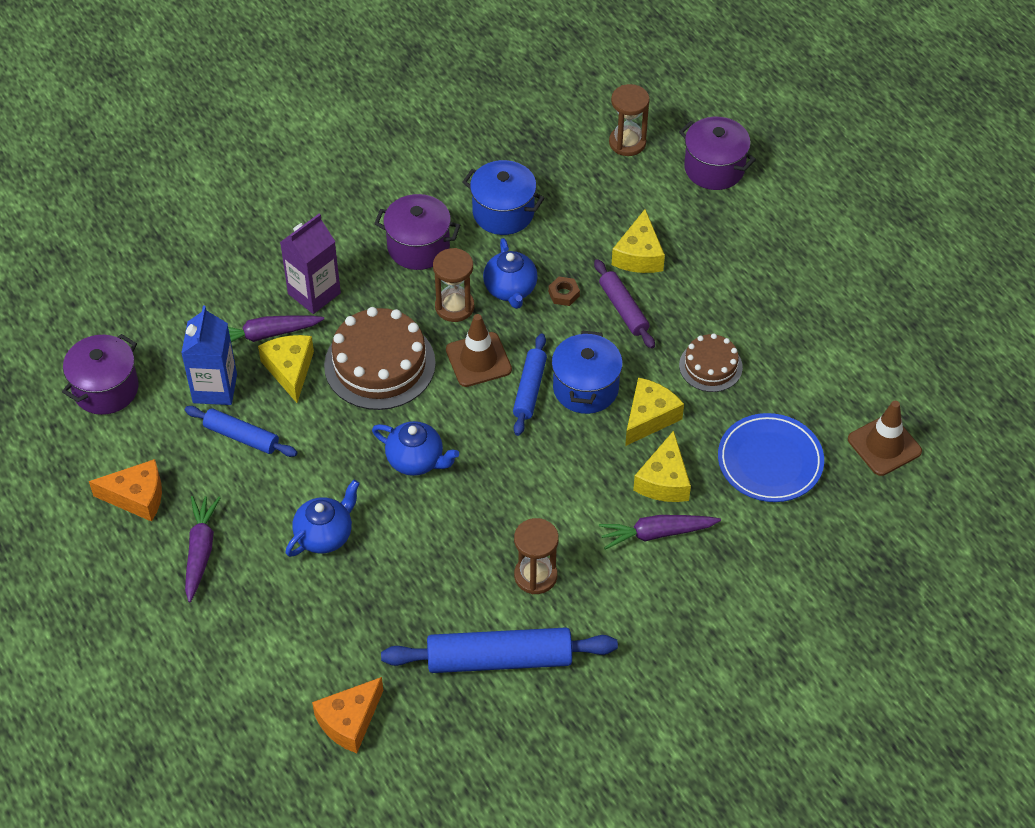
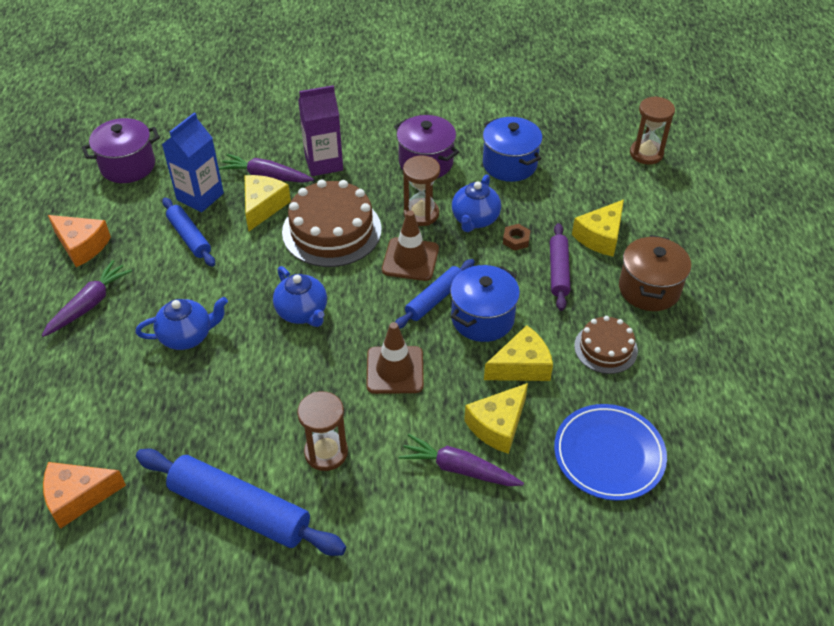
camera: 30 degrees right, 5 degrees down
purple pot [679,117,756,190] -> none
brown traffic cone [848,401,922,476] -> brown traffic cone moved to [366,322,424,394]
none -> brown pot [619,235,691,311]

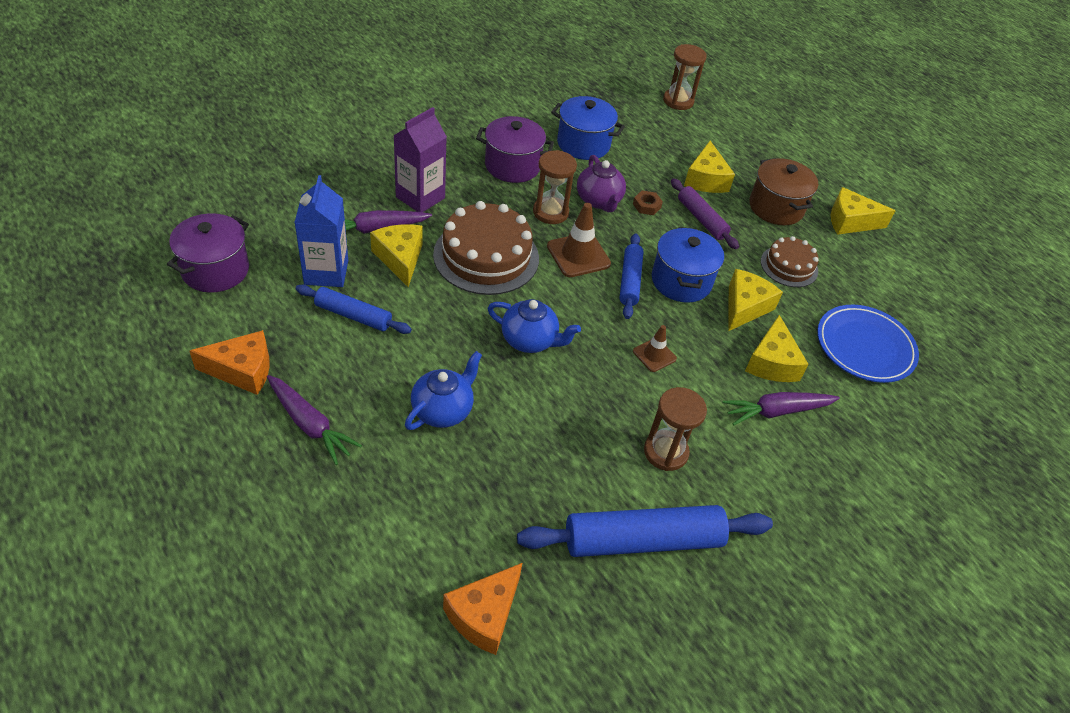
camera: 40 degrees left, 0 degrees up
purple carrot [42,260,132,337] -> purple carrot turned 135 degrees clockwise [267,375,362,465]
brown traffic cone [366,322,424,394] -> brown traffic cone [633,325,677,372], size x0.60
blue teapot [452,174,501,232] -> purple teapot [577,155,626,213]
none -> yellow cheese [831,187,895,235]

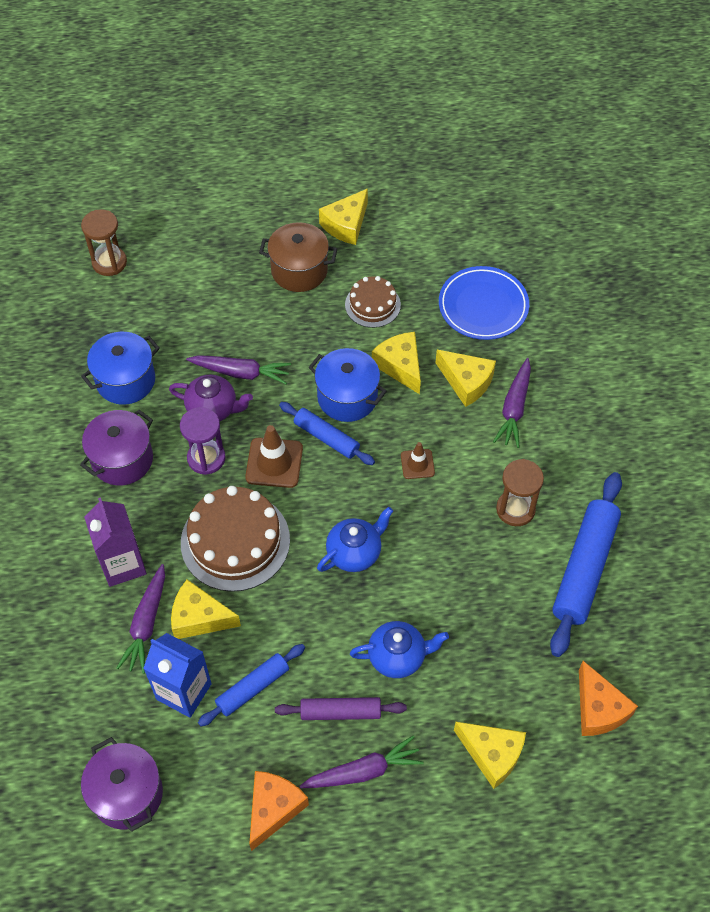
camera: 55 degrees left, 10 degrees up
blue teapot [405,351,482,430] -> blue teapot turned 105 degrees clockwise [350,621,449,678]
brown hourglass [533,150,577,224] -> purple hourglass [180,407,226,475]
brown nut [633,190,663,215] -> purple carrot [186,355,291,384]
purple rolling pin [671,178,739,249] -> purple rolling pin moved to [275,697,407,720]
yellow cheese [684,141,735,193] -> yellow cheese moved to [454,722,526,789]

